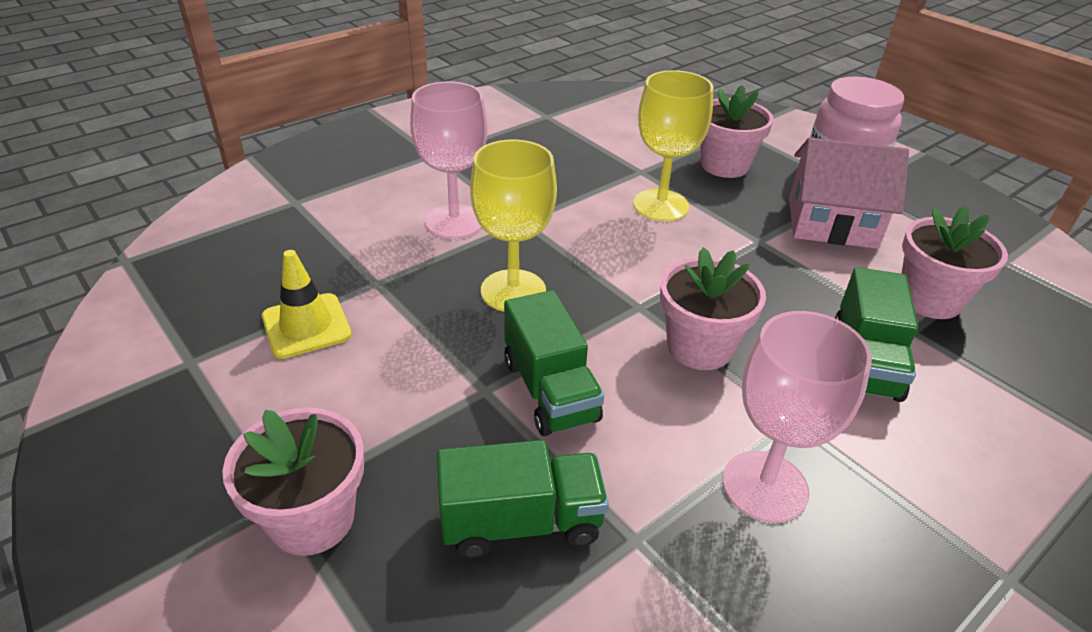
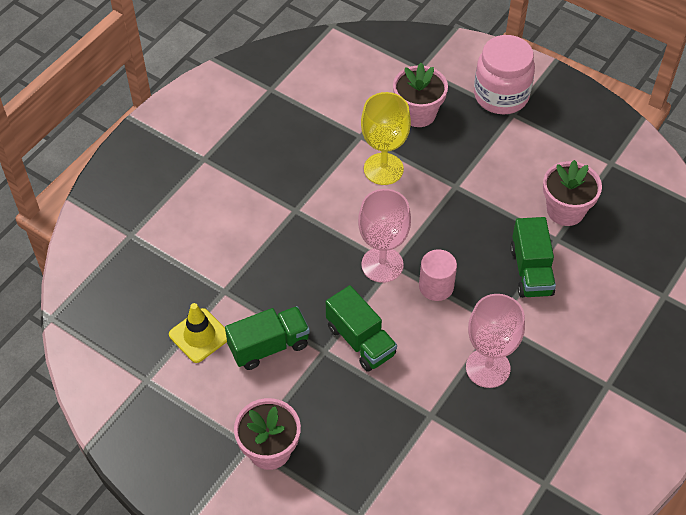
camera: 15 degrees left, 15 degrees up
pink goblet [410,81,488,239] -> pink goblet moved to [358,189,411,283]
green truck [437,440,609,558] -> green truck moved to [225,306,310,370]
yellow goblet [470,140,557,312] -> none
pink flower pot [660,247,766,370] -> pink cylinder [419,249,457,301]
pink house [789,138,909,249] -> none

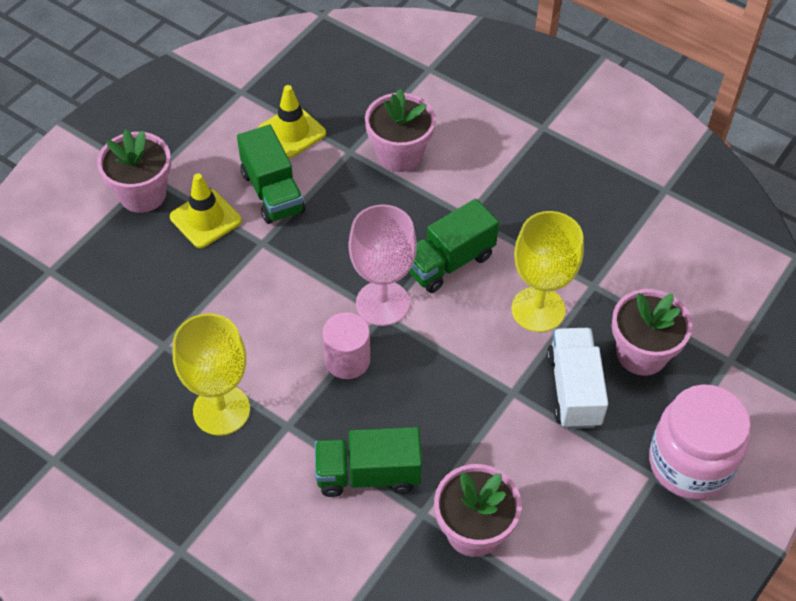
camera: 90 degrees right, 0 degrees up
green truck [326,285,397,372] -> green truck moved to [409,199,499,293]
pink goblet [466,294,525,388] -> yellow goblet [173,313,250,436]
none -> yellow traffic cone [170,173,242,248]
none -> pink flower pot [365,89,436,172]
none -> white truck [547,328,608,429]

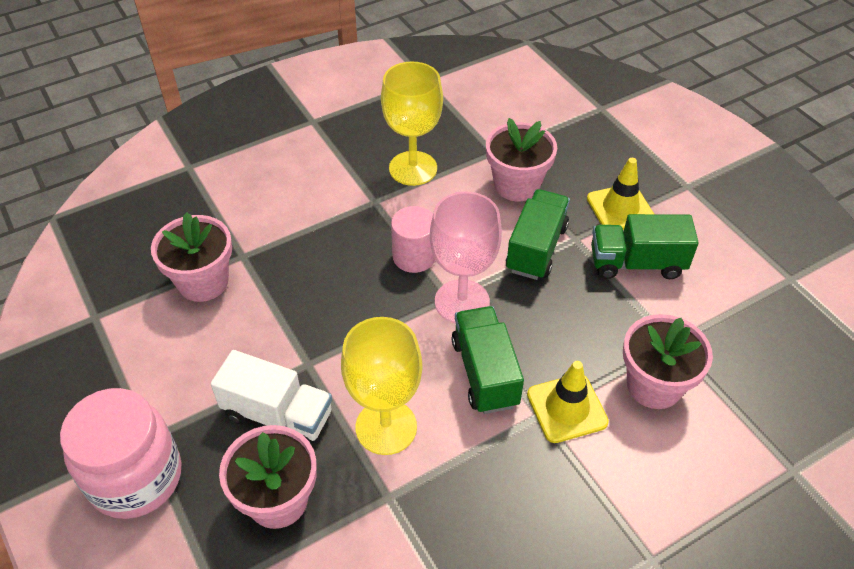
camera: 115 degrees right, 5 degrees down
pink flower pot [97,129,171,213] -> pink flower pot moved to [486,118,557,201]
yellow traffic cone [258,85,326,158] -> yellow traffic cone moved to [527,361,609,443]
green truck [315,427,422,497] -> green truck moved to [506,189,570,280]

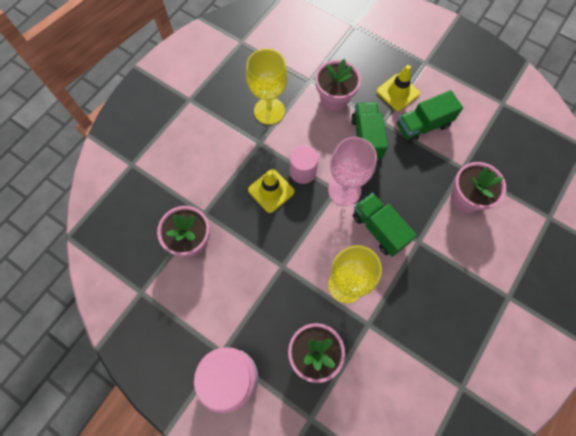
camera: 25 degrees left, 20 degrees up
white truck [211,350,332,445] -> none
yellow traffic cone [527,361,609,443] -> yellow traffic cone moved to [248,169,295,213]

